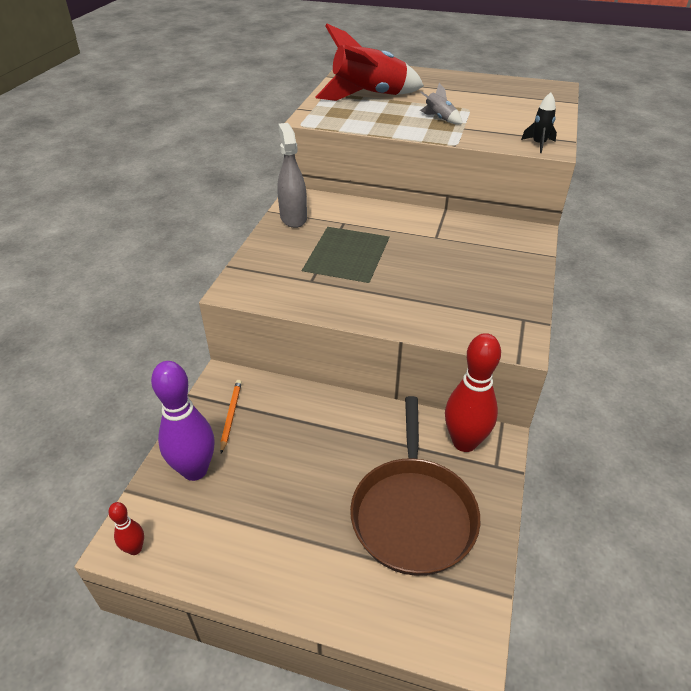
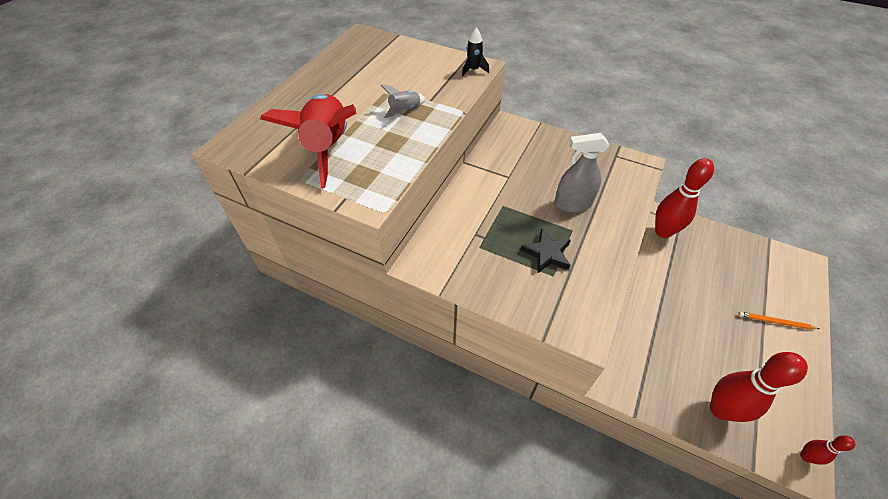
camera: 80 degrees left, 10 degrees up
purple bowling pin [151,361,214,481] -> red bowling pin [710,352,808,422]
orange pencil [220,380,242,453] -> orange pencil moved to [738,312,820,329]
grey spray bottle [277,123,307,228] -> grey spray bottle moved to [554,133,609,213]
brown pan [350,396,480,576] -> none
none -> black star [521,229,571,273]

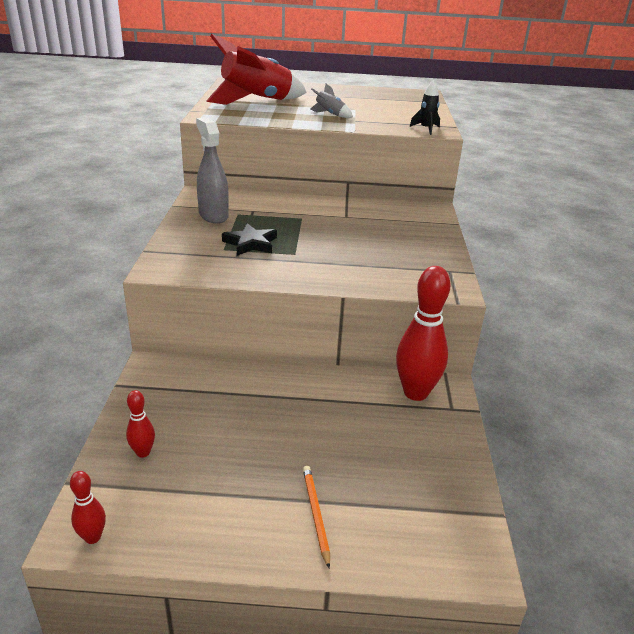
camera: 65 degrees right, 20 degrees down
grey spray bottle [554,133,609,213] -> grey spray bottle moved to [196,118,229,224]
red bowling pin [710,352,808,422] -> red bowling pin [126,390,155,458], size x0.48

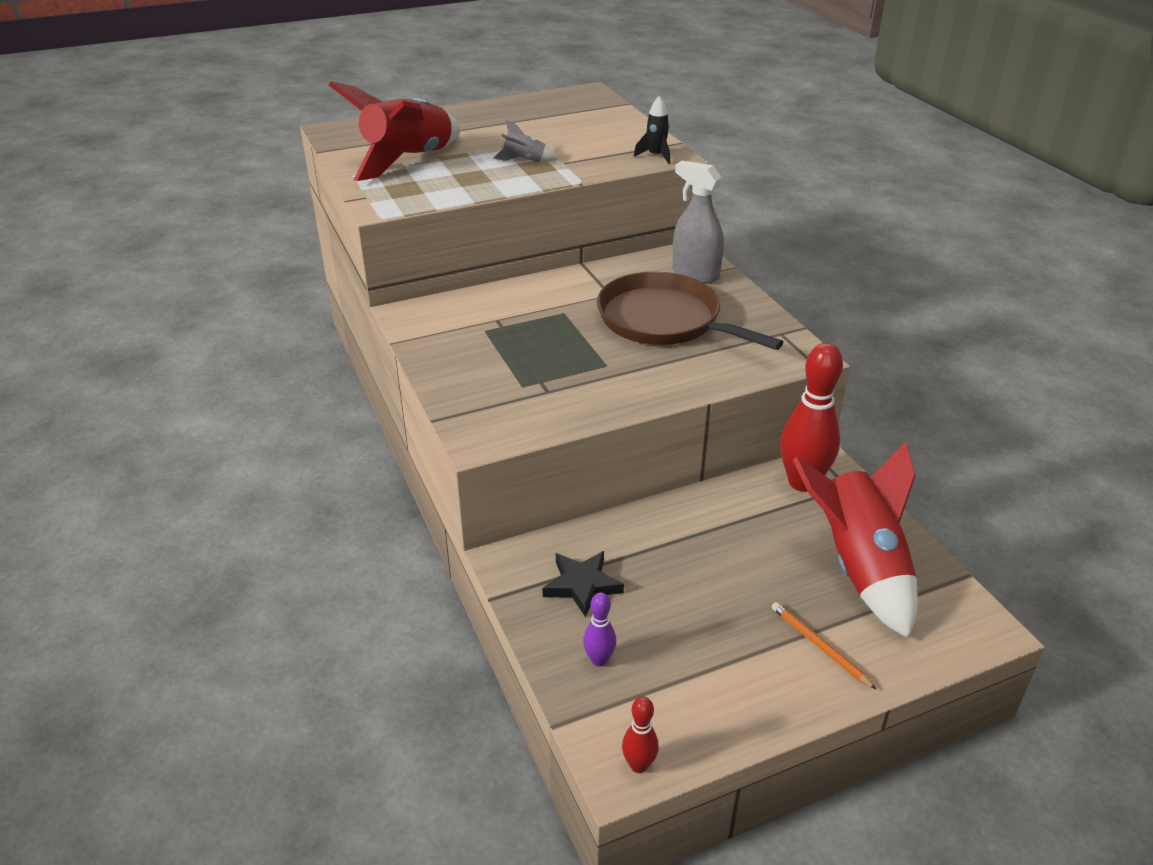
camera: 25 degrees left, 5 degrees up
red bowling pin [126,390,155,458] -> purple bowling pin [583,592,616,667]
grey spray bottle [196,118,229,224] -> grey spray bottle moved to [672,161,724,284]
black star [222,223,277,256] -> black star moved to [542,551,624,617]
none -> brown pan [597,272,783,350]
none -> red rocket [793,441,918,639]

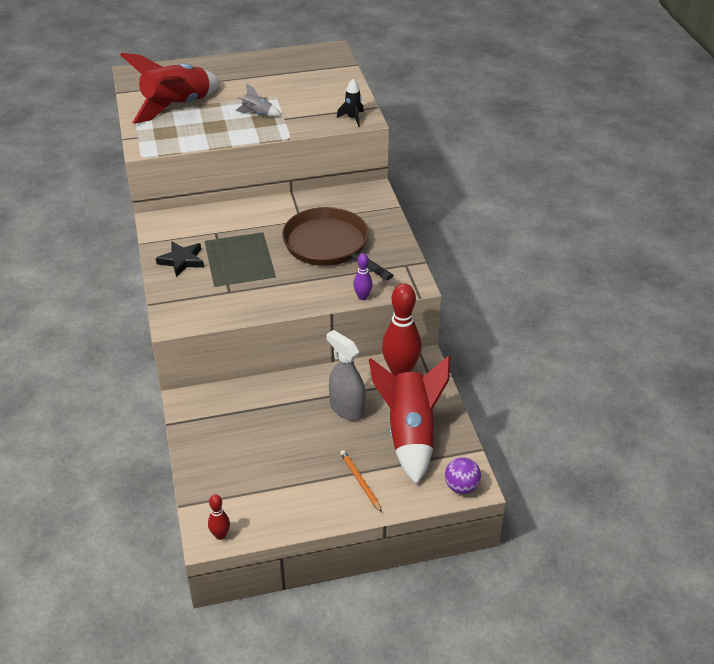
camera: 10 degrees right, 5 degrees up
black star [542,551,624,617] -> black star moved to [156,241,204,277]
purple bowling pin [583,592,616,667] -> purple bowling pin moved to [353,253,373,300]
grey spray bottle [672,161,724,284] -> grey spray bottle moved to [326,330,366,421]
none -> purple ball [445,457,481,494]

